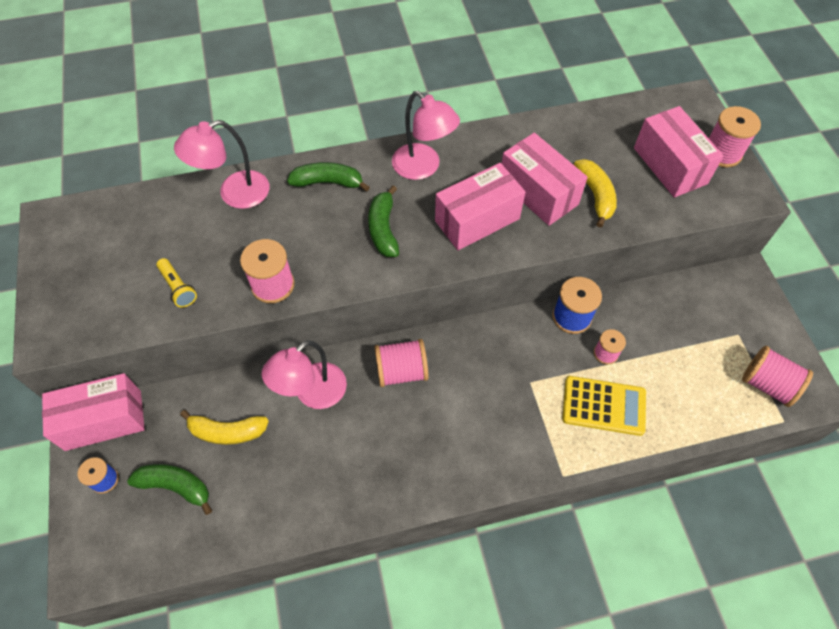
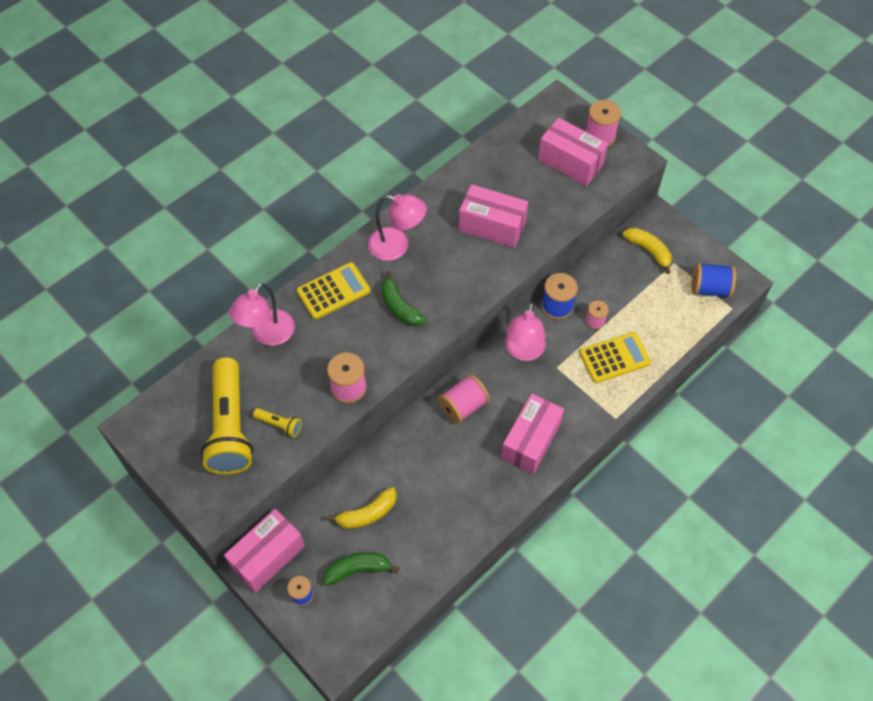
camera: 30 degrees left, 0 degrees up
pink lamp [262,340,347,409] -> pink lamp moved to [506,303,546,361]
green banana [287,162,370,192] -> yellow calculator [297,262,370,319]
pink box [435,163,525,250] -> pink box moved to [501,394,564,474]
yellow banana [574,159,617,228] -> yellow banana moved to [623,227,672,274]
pink spool [742,346,813,407] -> blue spool [692,263,736,298]
none -> yellow flashlight [201,357,253,475]

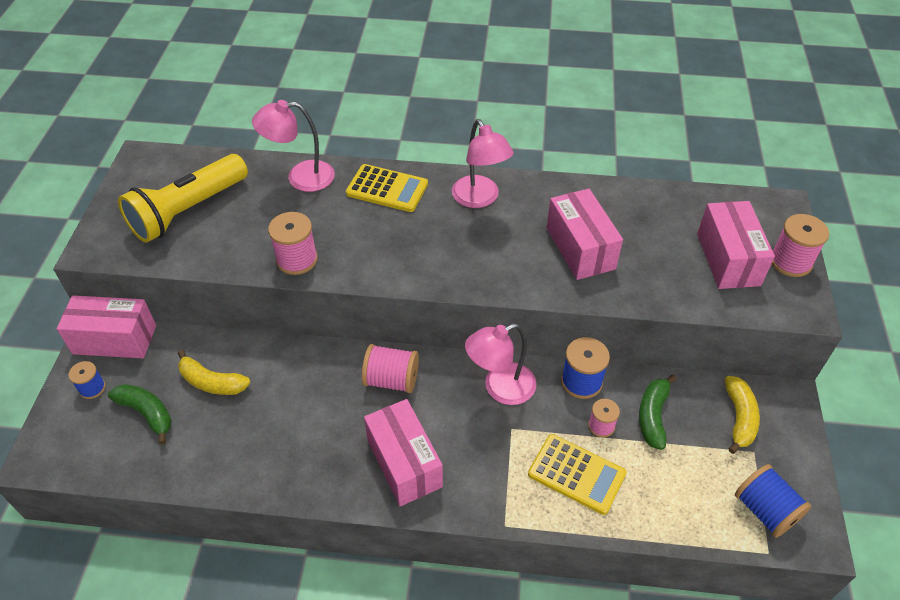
camera: 50 degrees right, 10 degrees down
yellow flashlight [253,408,302,437] -> none
green banana [381,271,426,326] -> green banana moved to [639,374,677,450]
pink box [501,394,564,474] -> pink box turned 75 degrees clockwise [364,399,443,506]

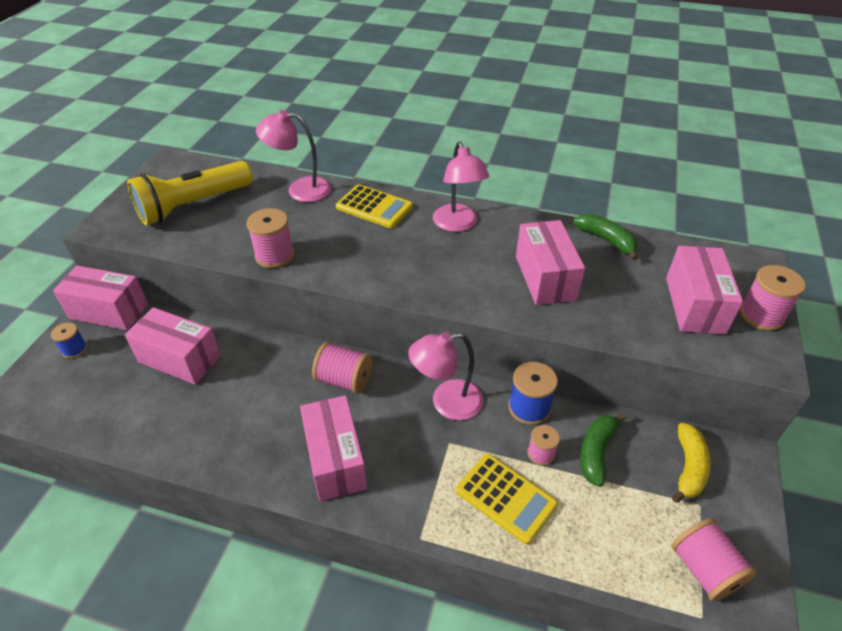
camera: 10 degrees right, 5 degrees down
green banana [108,384,172,445] -> green banana moved to [573,214,638,260]
yellow banana [178,350,250,395] -> pink box [125,307,221,385]
blue spool [735,464,811,538] -> pink spool [671,518,757,602]

